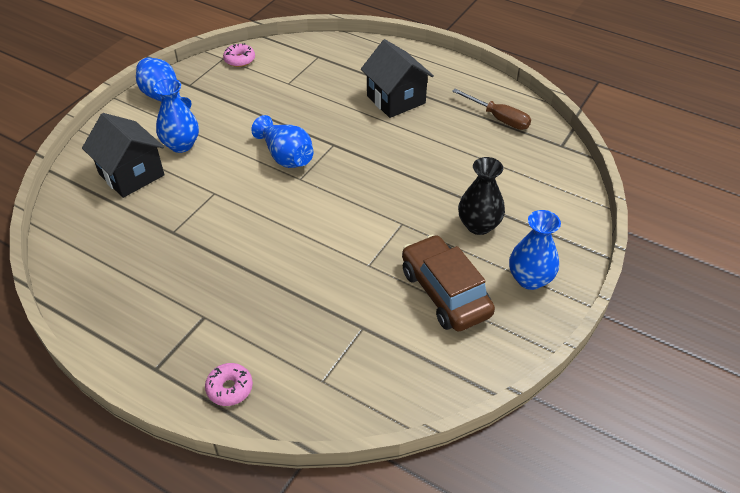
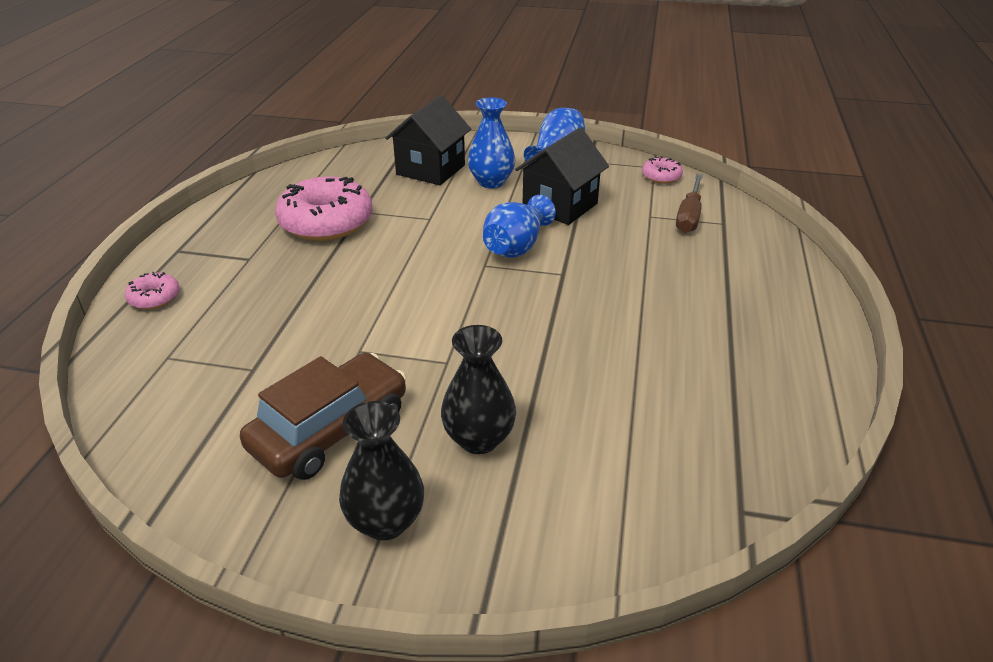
camera: 70 degrees right, 10 degrees down
black house [361,39,434,118] -> black house moved to [515,127,609,225]
brown screwdriver [452,89,531,130] -> brown screwdriver moved to [676,174,703,233]
blue vase [509,210,561,290] -> black vase [339,401,424,540]
none -> pink donut [275,176,373,241]

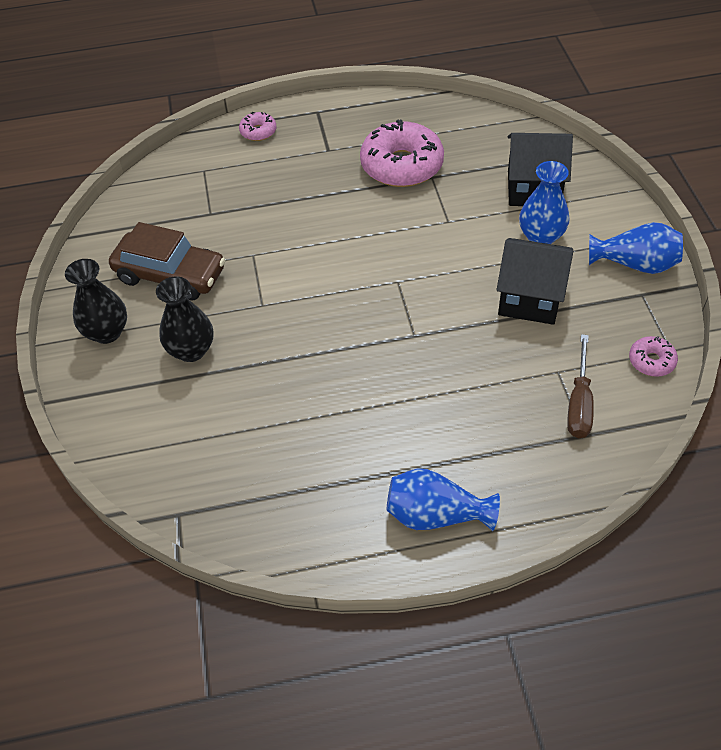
camera: 70 degrees right, 15 degrees up
blue vase [483,195,556,258] -> blue vase moved to [387,468,500,531]
brown screwdriver [676,174,703,233] -> brown screwdriver turned 75 degrees counterclockwise [567,334,594,438]

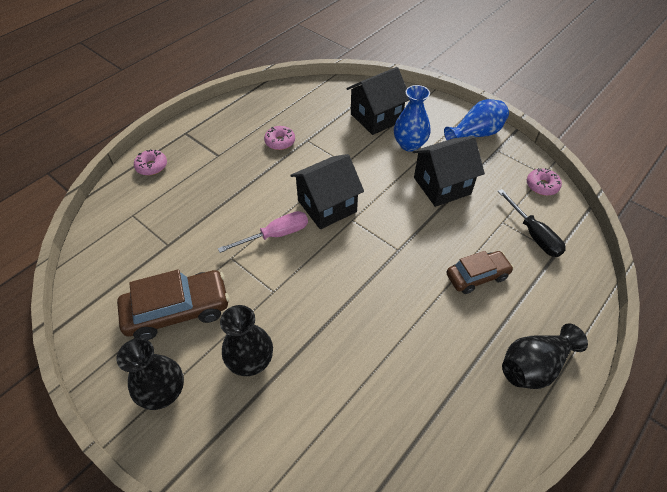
camera: 40 degrees left, 0 degrees up
pink donut [360,120,444,187] -> pink donut [264,126,295,150], size x0.47
blue vase [387,468,500,531] -> black vase [502,323,588,389]
brown screwdriver [567,334,594,438] -> black screwdriver [498,189,566,257]
none -> pink screwdriver [218,211,308,253]
none -> black house [290,154,364,229]
none -> brown car [446,251,514,294]

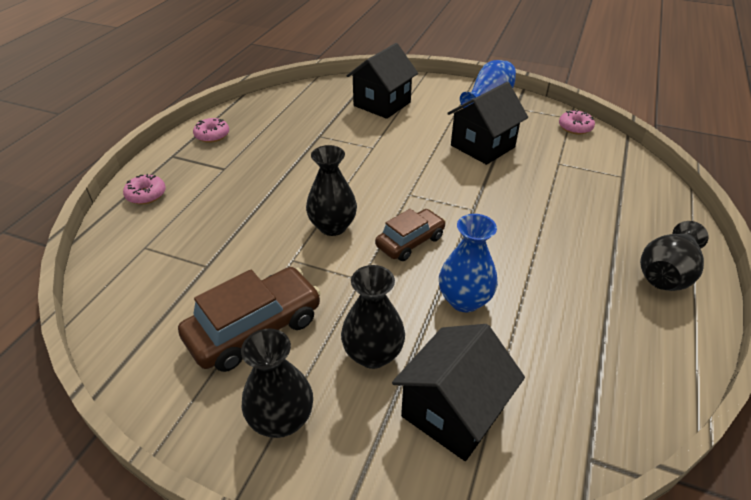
camera: 20 degrees left, 10 degrees down
pink screwdriver [218,211,308,253] -> black vase [306,145,357,236]
pink donut [264,126,295,150] -> pink donut moved to [193,118,229,143]
black house [290,154,364,229] -> black house moved to [392,324,525,461]
blue vase [394,85,431,152] -> blue vase moved to [439,214,498,313]
brown car [446,251,514,294] -> brown car moved to [375,209,446,261]
black screwdriver [498,189,566,257] -> none

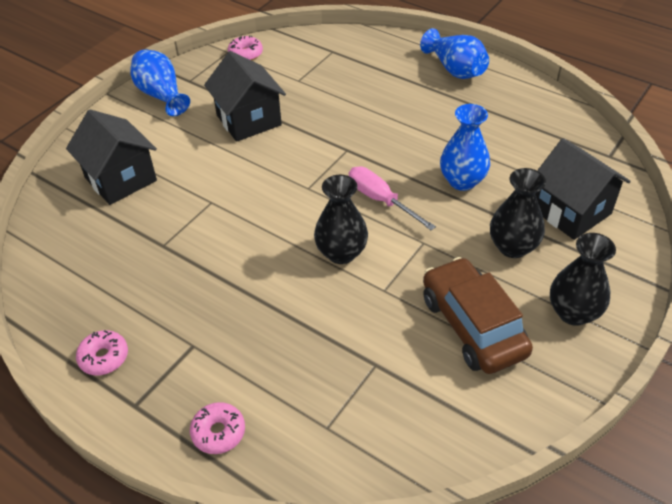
camera: 75 degrees left, 5 degrees up
brown car [375,209,446,261] -> pink screwdriver [349,166,436,230]
black vase [640,221,709,291] -> blue vase [420,28,489,79]

